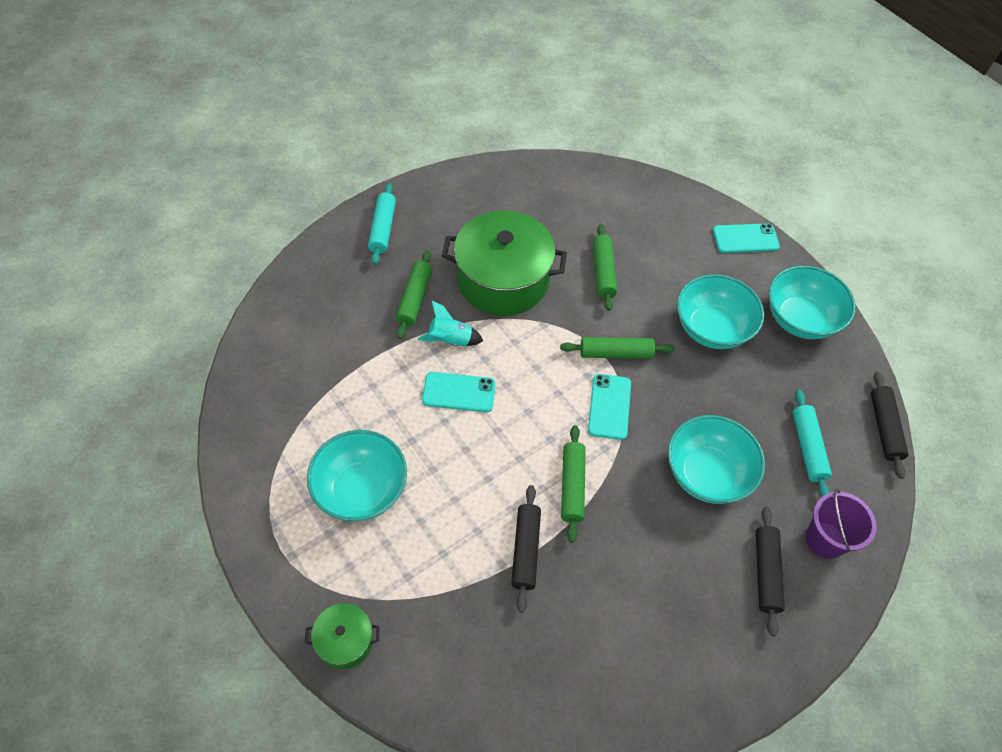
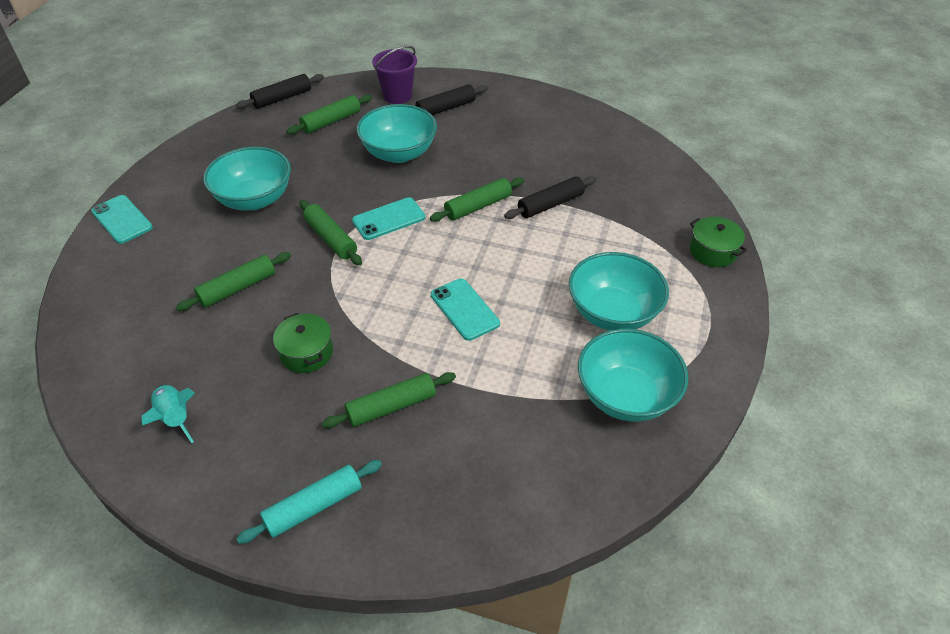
camera: 125 degrees left, 10 degrees down
turquoise rocket [418,301,483,346] -> turquoise rocket moved to [142,385,195,443]
green pot [442,210,567,316] -> green pot [273,313,333,373], size x0.47
turquoise bowl [768,266,856,339] -> turquoise bowl moved to [578,329,688,422]
turquoise rolling pin [793,390,832,497] -> green rolling pin [286,95,372,135]

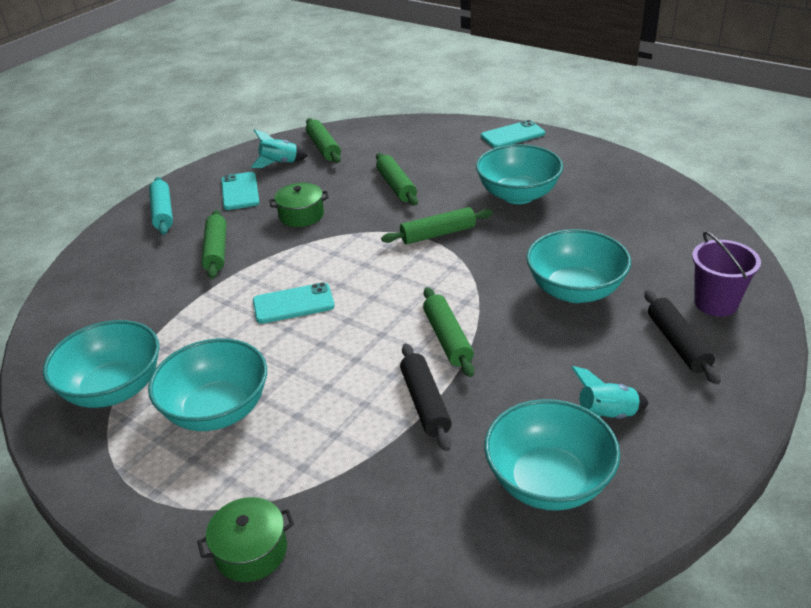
camera: 110 degrees right, 10 degrees down
black rolling pin [236,74,324,109] -> none
green rolling pin [286,95,372,135] -> green rolling pin moved to [306,118,341,163]
turquoise phone [352,197,425,240] -> turquoise phone moved to [221,172,259,210]
none -> turquoise bowl [484,399,620,511]
none -> turquoise rocket [571,366,649,419]

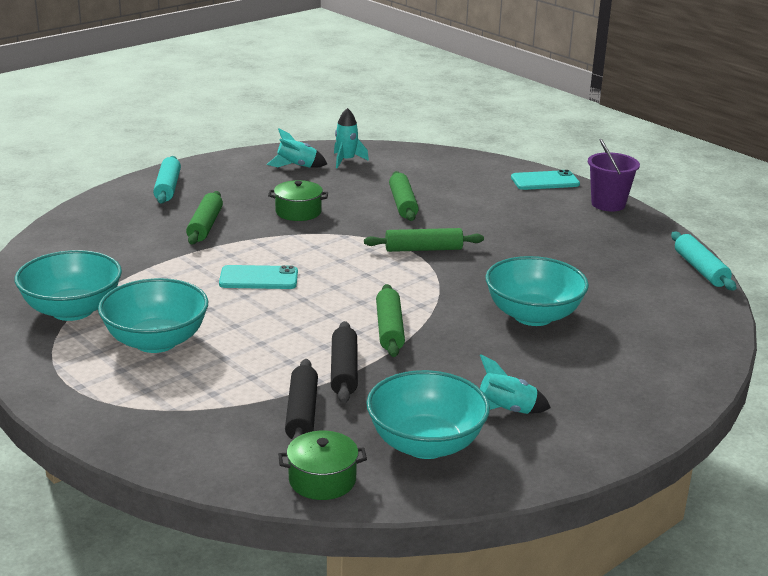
camera: 10 degrees right, 10 degrees down
green pot [197,497,294,582] -> green pot moved to [278,431,367,500]
turquoise phone [221,172,259,210] -> none
green rolling pin [306,118,341,163] -> turquoise rocket [334,108,369,168]
turquoise bowl [476,144,563,204] -> none
black rolling pin [644,290,721,384] -> black rolling pin moved to [285,359,318,441]
purple bucket [692,231,761,317] -> purple bucket moved to [588,139,640,211]
none -> turquoise rolling pin [671,231,736,291]

